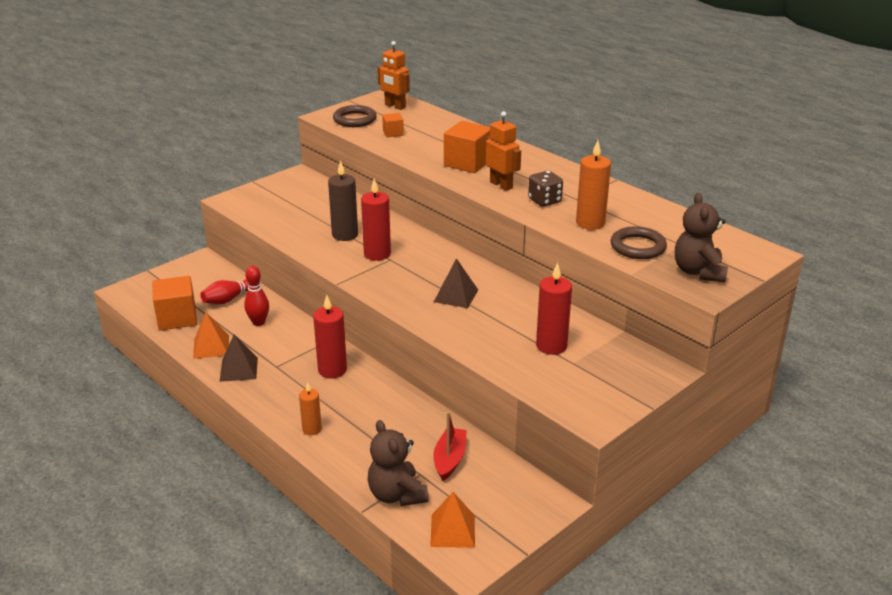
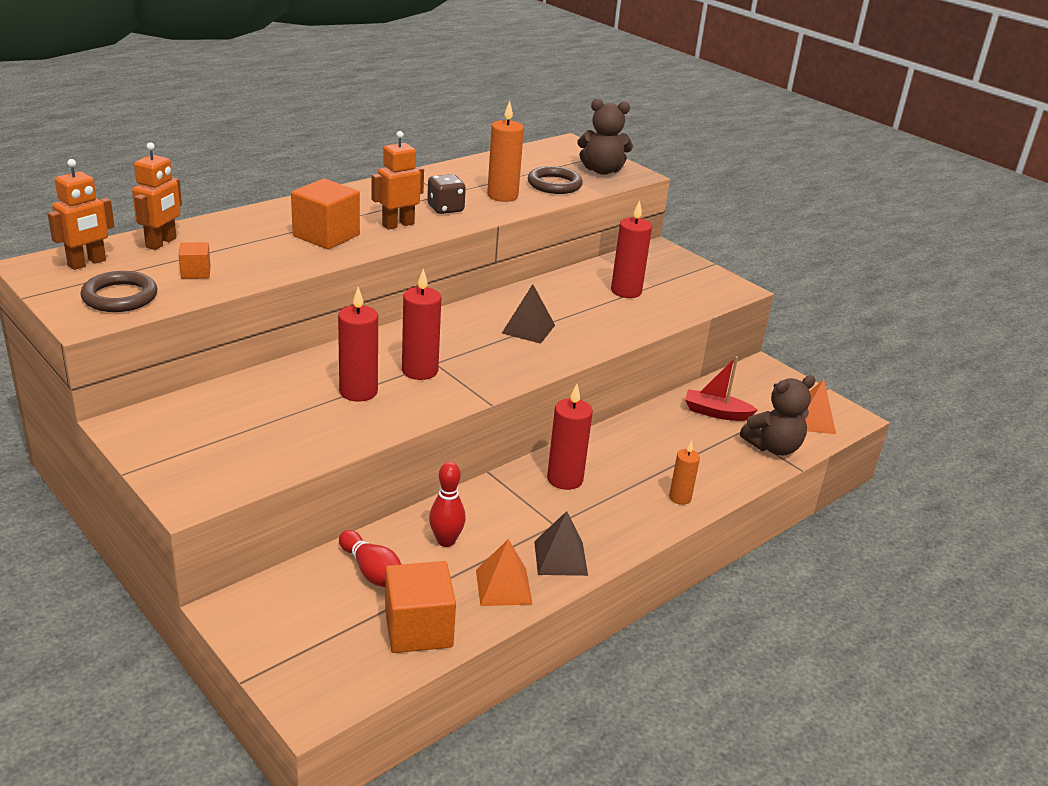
camera: 90 degrees left, 0 degrees up
brown candle [328,160,358,241] -> red candle [338,287,378,402]
none -> orange robot [132,142,182,250]

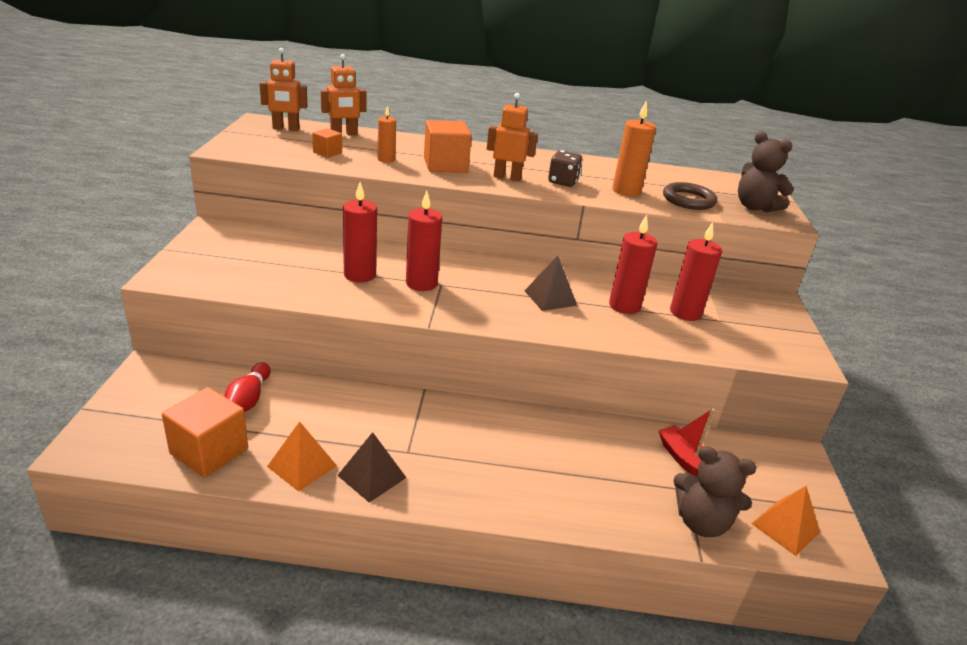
camera: 45 degrees right, 0 degrees up
brown ring [81,271,158,312] -> none
red bowling pin [429,462,466,547] -> none
red candle [547,384,593,490] -> red candle moved to [609,215,658,314]
orange candle [669,441,700,505] -> orange candle moved to [378,105,396,163]

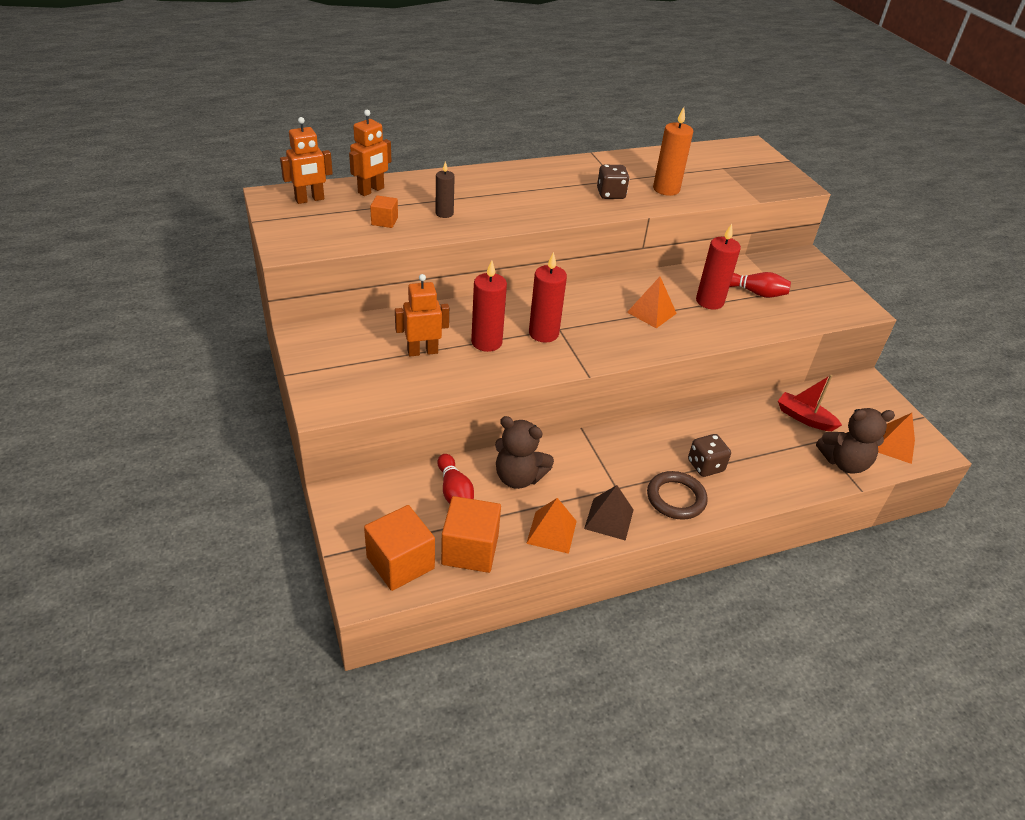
camera: 25 degrees left, 10 degrees up
orange candle [378,105,396,163] -> brown candle [436,161,455,218]
orange cube [424,120,472,173] -> orange cube moved to [364,505,435,591]
orange robot [487,93,538,181] -> orange robot moved to [395,274,449,356]
brown pyramid [525,256,577,311] -> orange pyramid [627,277,677,328]
brown ring [663,182,717,210] -> brown ring moved to [647,471,708,520]
red candle [670,222,722,321] -> red bowling pin [730,272,791,298]
brown teddy bear [738,131,794,212] -> brown teddy bear moved to [495,416,554,489]
none -> brown dice [688,434,731,477]

